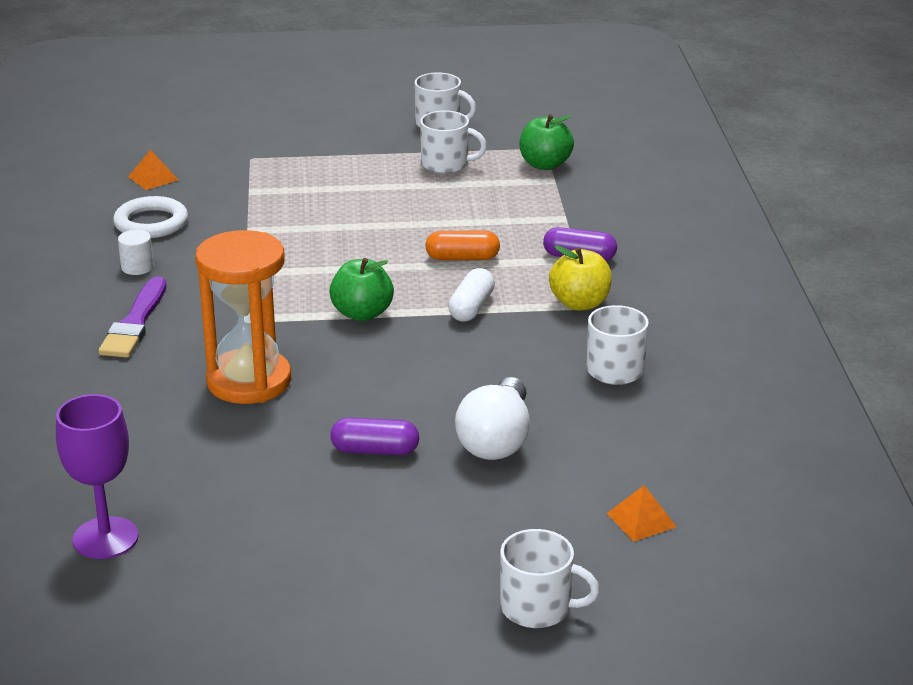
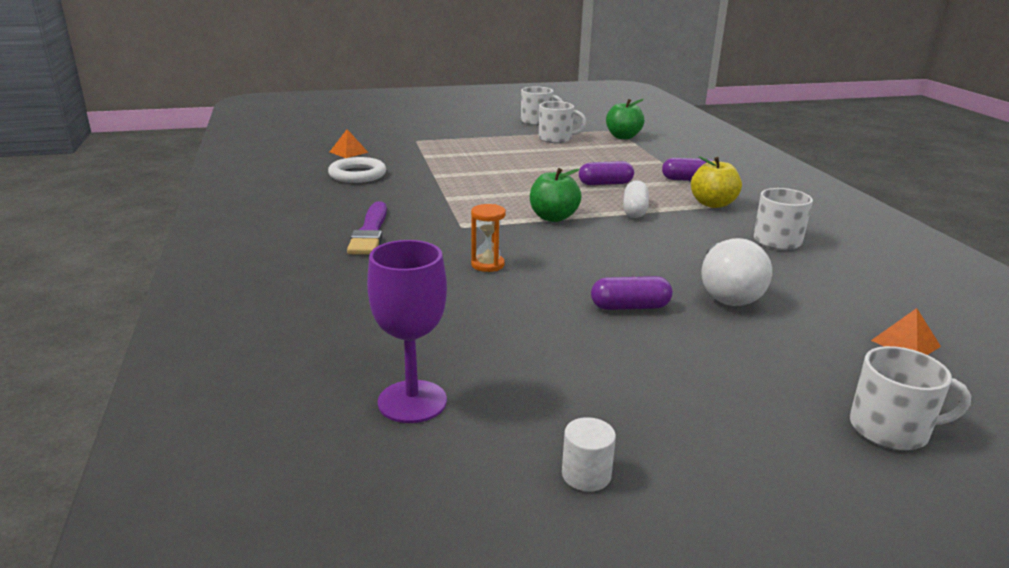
camera: 10 degrees left, 5 degrees down
white cylinder [118,230,154,275] -> white cylinder moved to [562,417,616,492]
orange hourglass [195,230,291,404] -> orange hourglass [471,204,506,272], size x0.45
orange capsule [425,231,500,260] -> purple capsule [579,161,634,185]

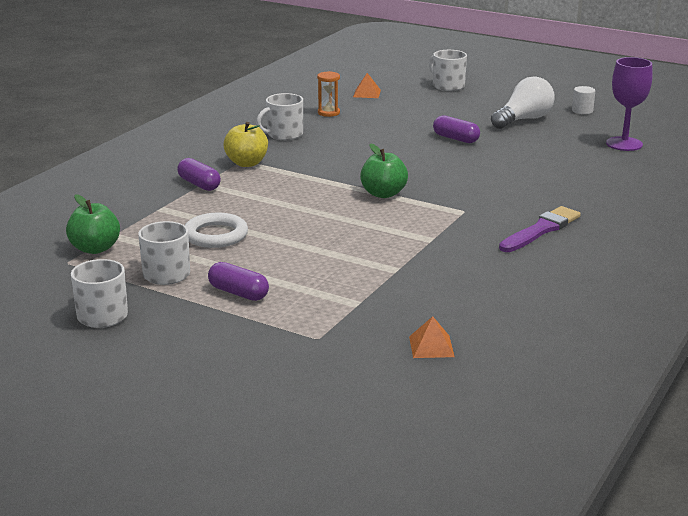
camera: 135 degrees left, 0 degrees up
white ring [328,157,386,183] -> white ring moved to [185,213,248,248]
orange hourglass [471,204,506,272] -> orange hourglass moved to [317,71,340,117]
purple capsule [579,161,634,185] -> purple capsule moved to [208,262,269,301]
white capsule [623,180,649,218] -> none
white light bulb [702,238,772,306] -> white light bulb moved to [491,76,555,129]

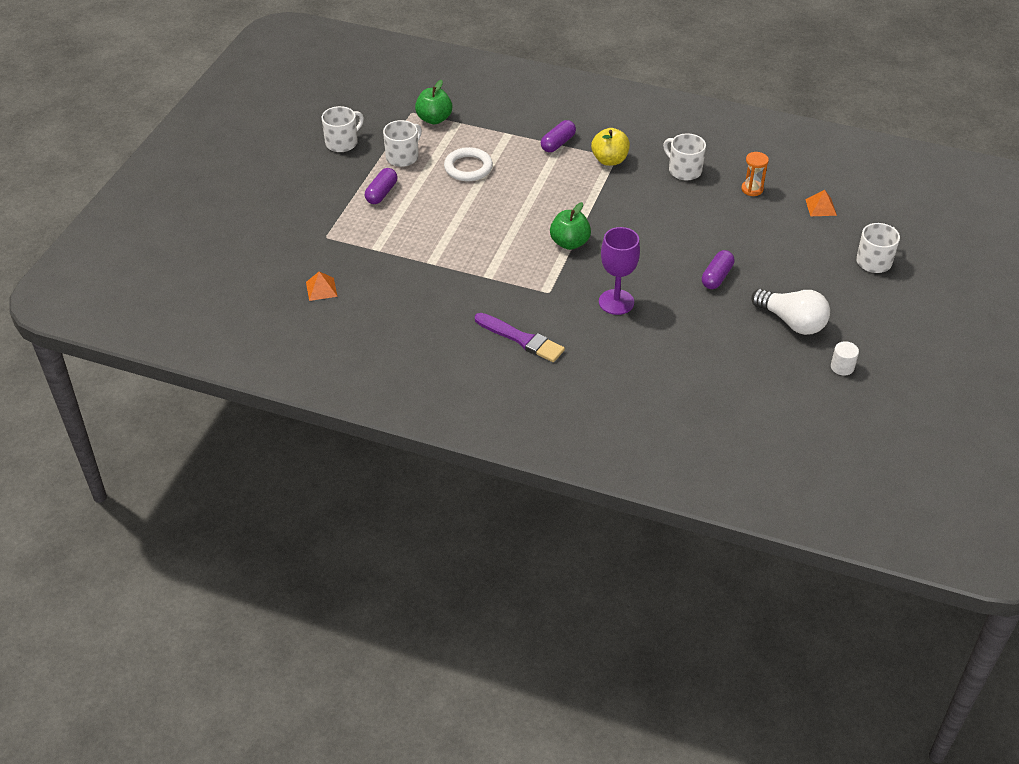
camera: 80 degrees right, 20 degrees up
purple goblet [606,57,653,151] -> purple goblet moved to [599,227,640,315]

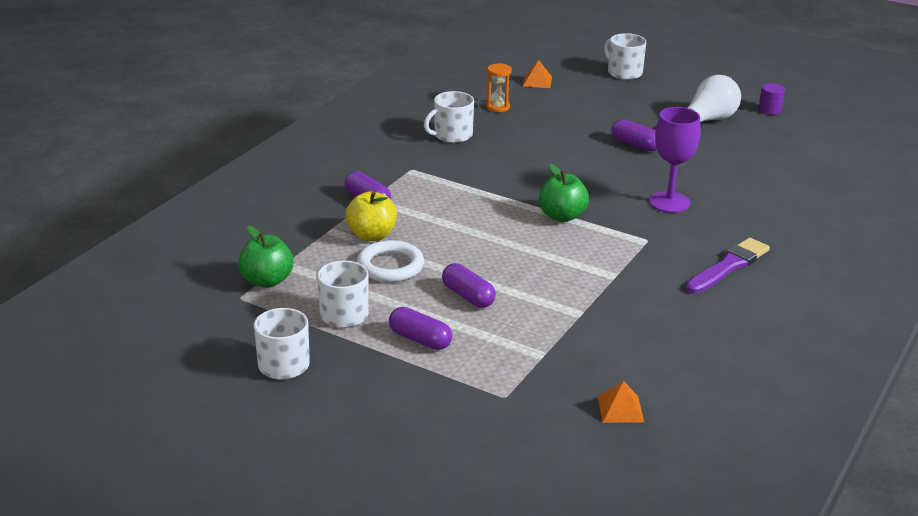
camera: 80 degrees left, 15 degrees down
yellow apple [591,128,630,166] -> yellow apple moved to [345,191,397,241]
white cylinder [831,341,859,376] -> purple cylinder [759,83,785,115]
none -> purple capsule [442,263,496,308]

